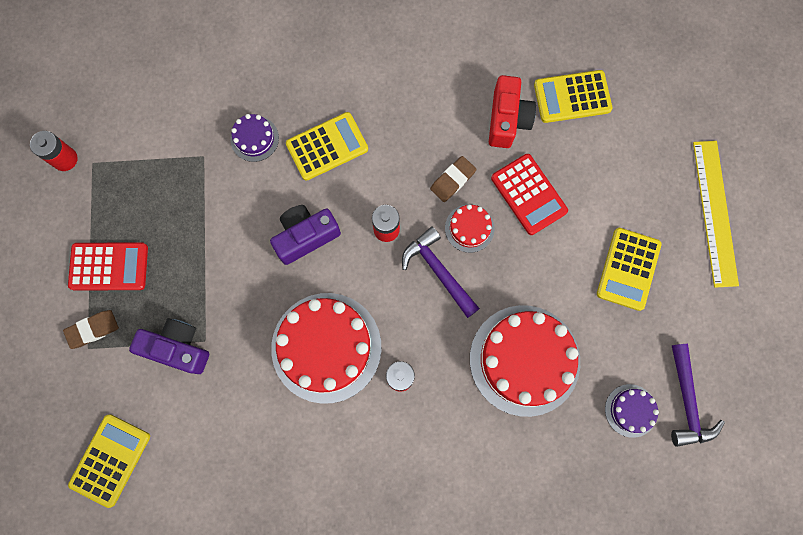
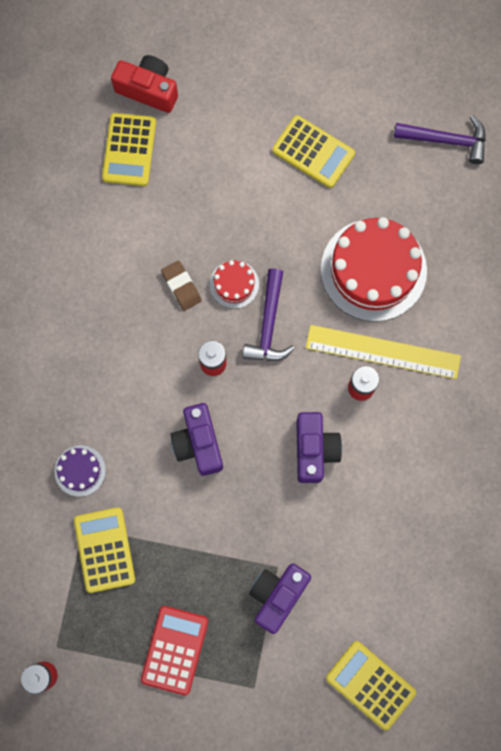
camera: 75 degrees left, 0 degrees up
brown eraser [63,310,119,349] -> none
red cake [271,293,381,404] -> purple camera [296,412,342,483]
yellow calculator [286,112,368,181] -> yellow calculator moved to [74,507,135,593]
purple hammer [402,227,480,318] -> purple hammer turned 60 degrees counterclockwise [242,268,295,361]
red camera [489,75,536,148] -> red camera moved to [111,55,178,113]
red calculator [491,154,568,235] -> none
purple cake [605,384,659,438] -> none
yellow ruler [693,141,739,288] -> yellow ruler moved to [306,325,461,379]

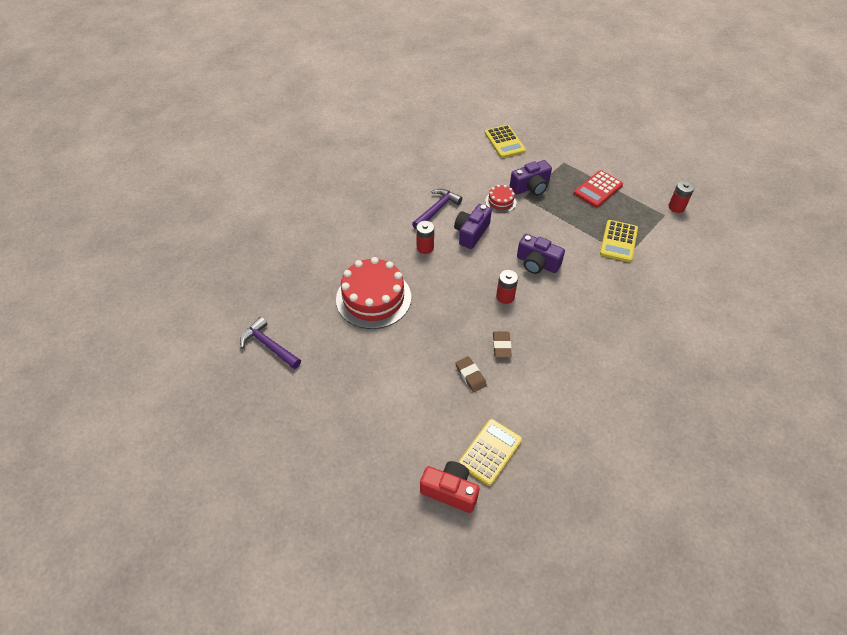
camera: 150 degrees left, 25 degrees down
purple cake [54,445,106,497] -> none
red camera [111,55,178,113] -> red camera turned 150 degrees clockwise [420,461,479,513]
purple camera [171,403,223,476] -> purple camera turned 105 degrees clockwise [517,234,565,274]
red cake [210,260,259,309] -> red cake moved to [485,185,517,213]
purple hammer [242,268,295,361] -> purple hammer moved to [412,189,462,229]
yellow calculator [273,115,355,188] -> none
yellow ruler [306,325,461,379] -> none
none -> brown eraser [455,356,487,392]

